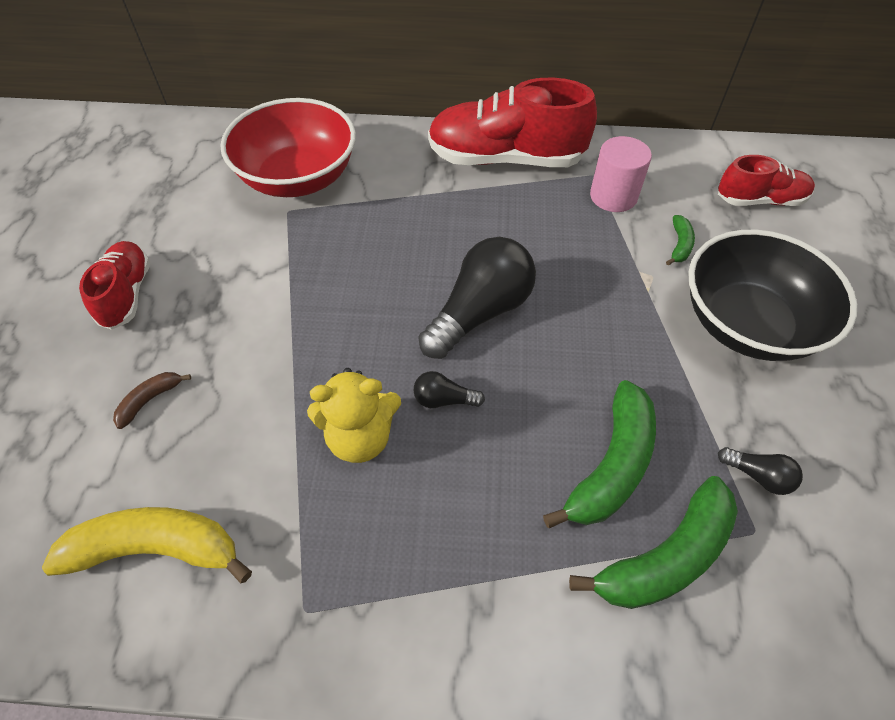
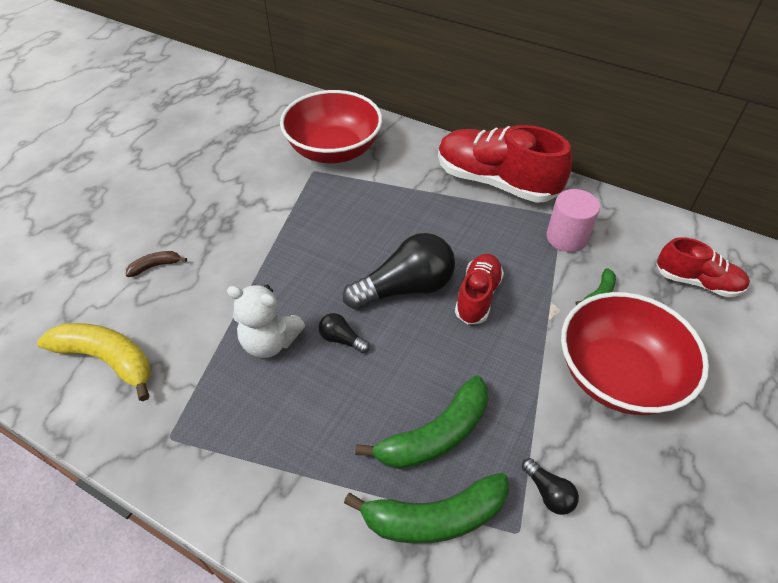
camera: 25 degrees right, 5 degrees down
red shoe [79,241,150,330] -> red shoe moved to [455,254,504,325]
yellow teddy bear [307,368,401,463] -> white teddy bear [227,285,305,358]
black bowl [688,230,857,361] -> red bowl [561,292,709,415]

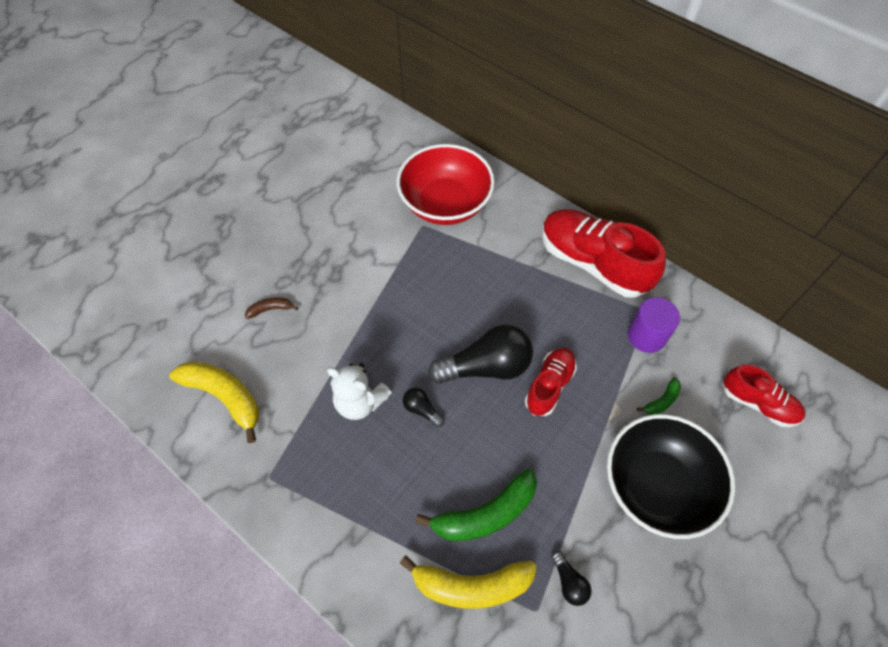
camera: 10 degrees right, 10 degrees up
green banana [344,473,509,544] -> yellow banana [400,556,536,609]
pink cylinder [546,189,600,252] -> purple cylinder [628,297,680,353]
red bowl [561,292,709,415] -> black bowl [607,414,735,539]

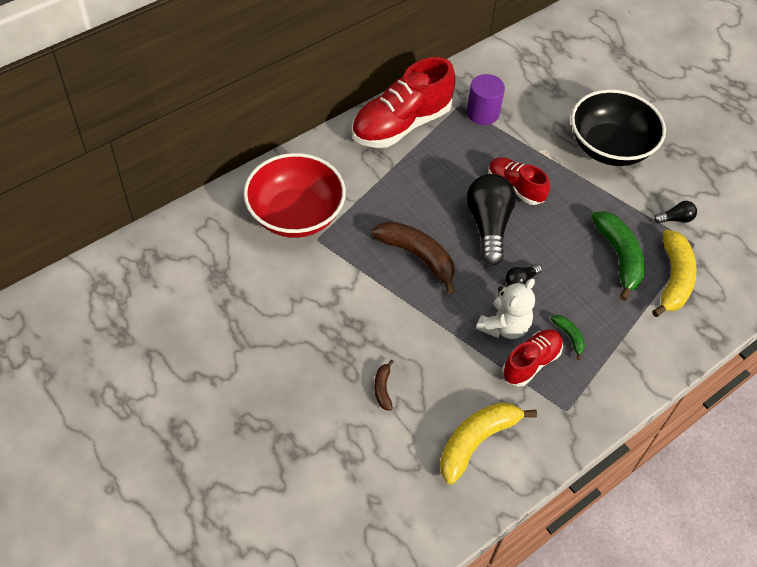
camera: 80 degrees left, 5 degrees down
green banana [637,377,681,415] -> green banana moved to [551,315,585,360]
red shoe [723,365,805,427] -> red shoe moved to [502,329,563,387]
none -> brown banana [371,221,455,294]

